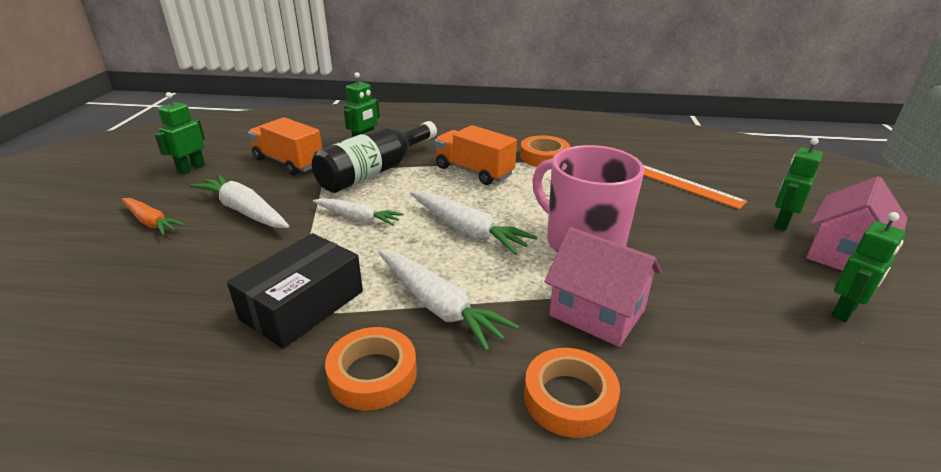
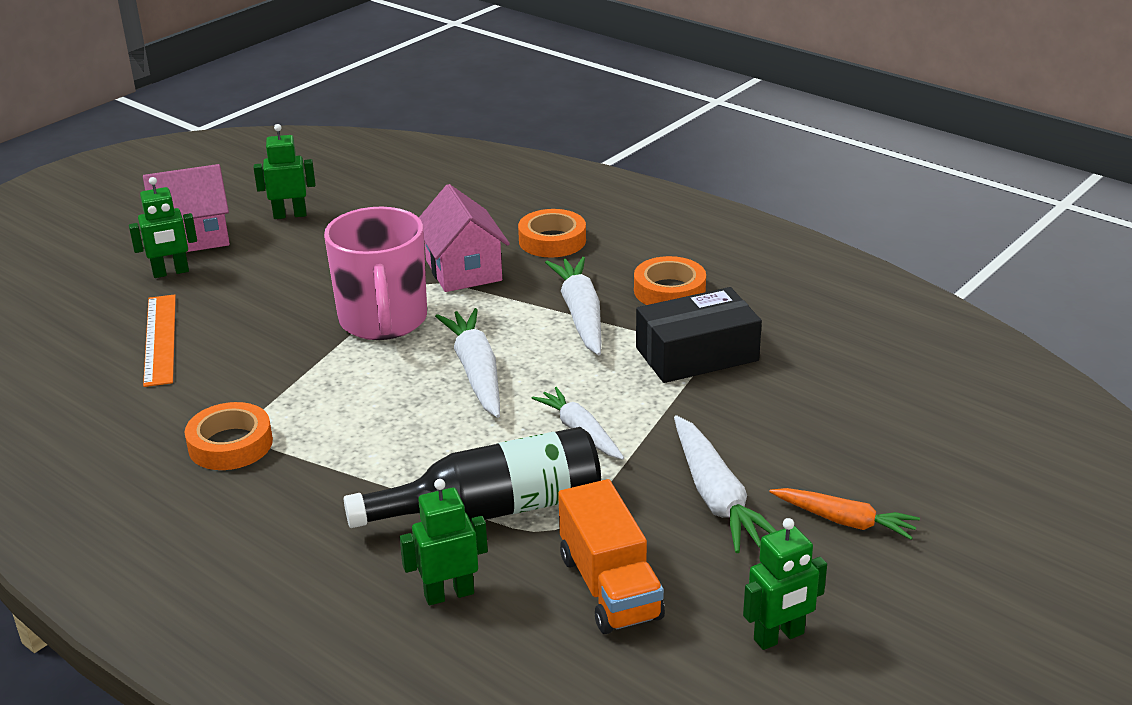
camera: 145 degrees left, 0 degrees up
orange carrot [122,198,186,236] -> orange carrot turned 135 degrees clockwise [769,488,920,540]
orange truck [435,125,517,185] -> none

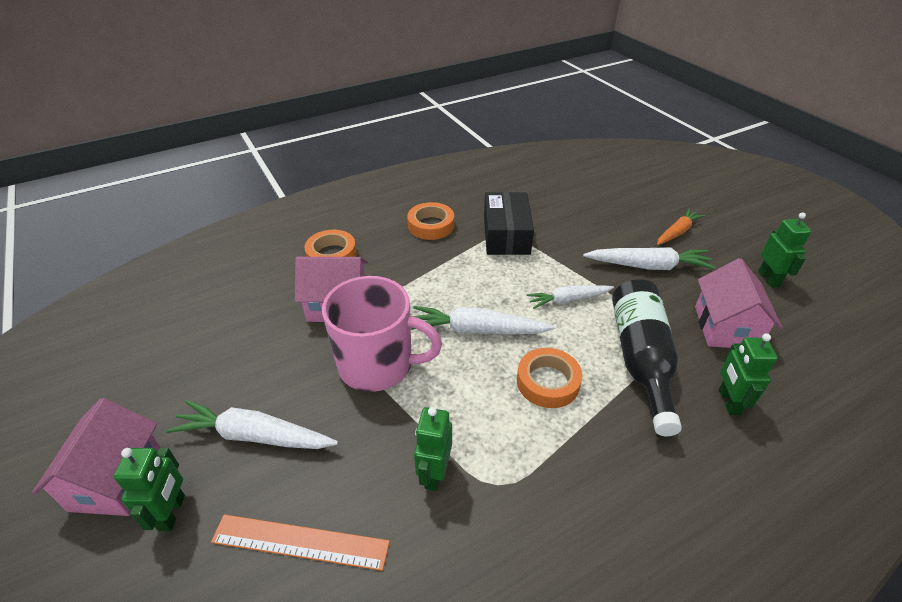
camera: 70 degrees left, 10 degrees up
orange tape [185,402,273,470] -> orange tape moved to [517,348,582,408]
green robot [254,124,315,219] -> green robot moved to [414,407,452,491]
white carrot [545,257,601,355] -> white carrot moved to [166,400,338,449]
orange truck [558,479,665,634] -> pink house [695,258,782,348]

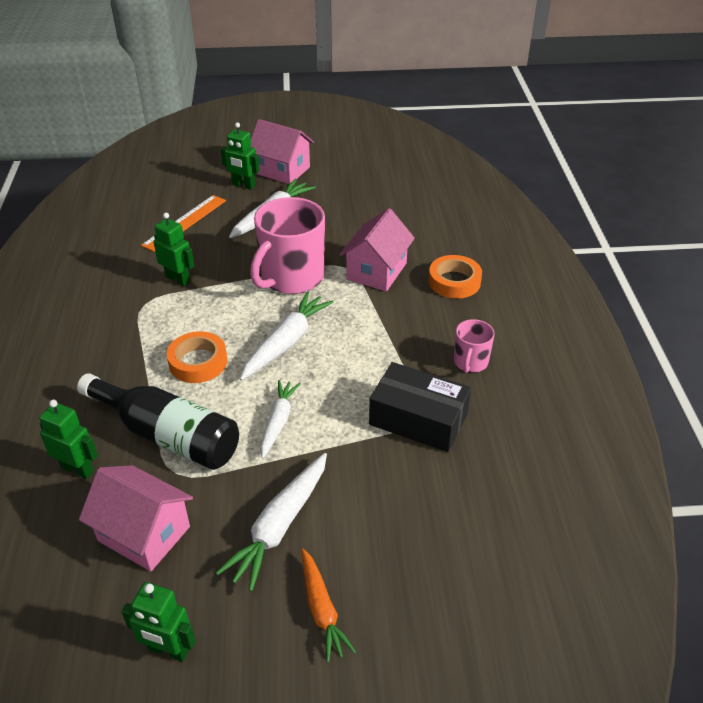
camera: 115 degrees right, 0 degrees up
orange tape [407,202,454,240] -> pink mug [454,319,495,373]

